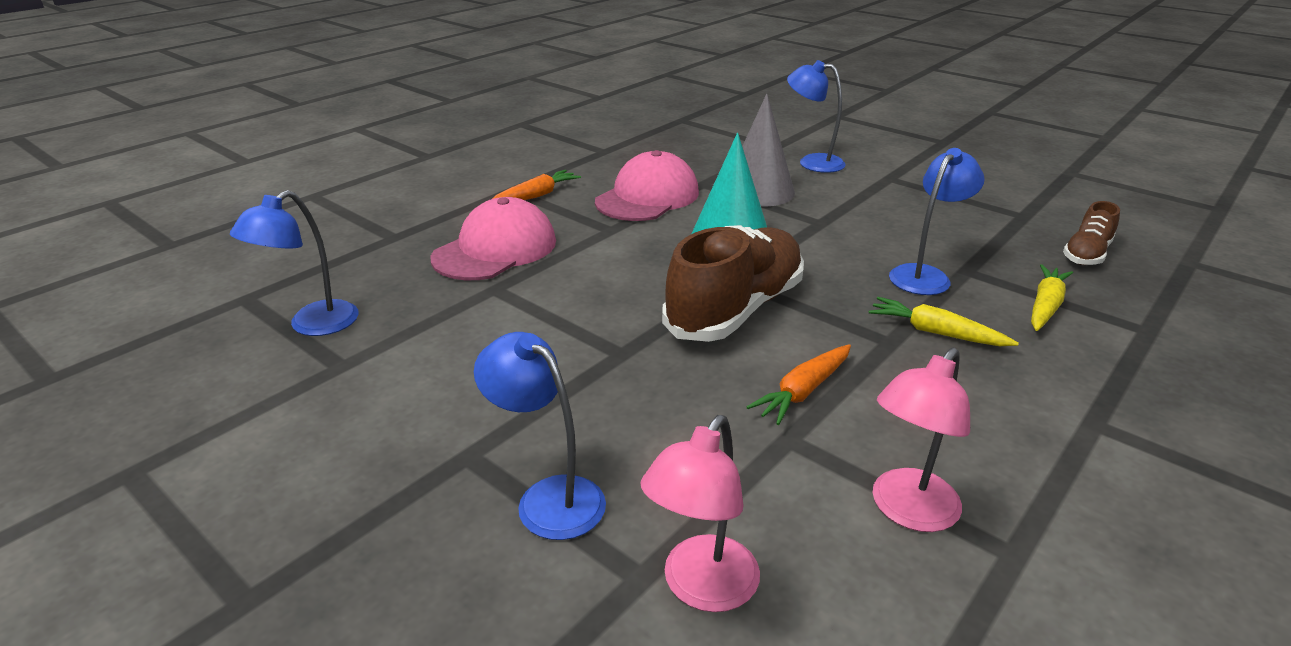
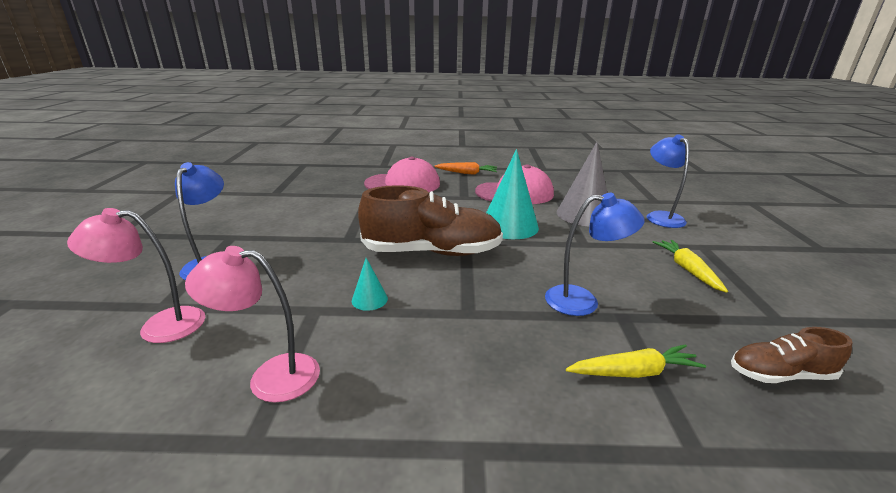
camera: 50 degrees right, 5 degrees down
blue lamp [230,190,358,336] -> none
orange carrot [747,344,851,425] -> turquoise cone [352,258,388,311]
yellow carrot [869,297,1019,346] -> yellow carrot moved to [653,240,728,293]

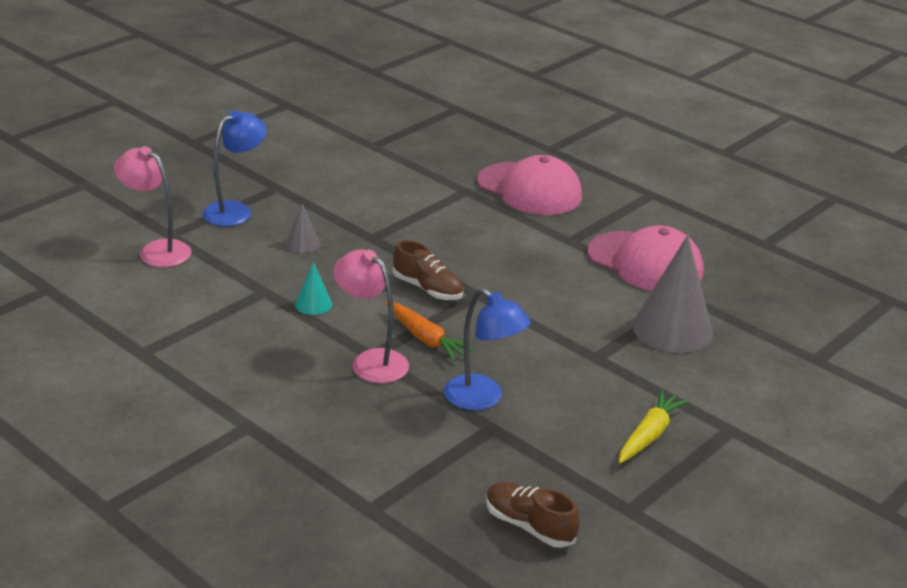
camera: 40 degrees right, 5 degrees up
pink lamp [185,246,320,402] -> pink lamp moved to [333,249,409,383]
brown shoe [358,185,503,256] -> brown shoe [393,240,463,300], size x0.51
orange carrot [434,162,497,175] -> orange carrot moved to [386,301,474,361]
turquoise cone [486,149,539,239] -> none
yellow carrot [566,344,706,378] -> none
blue lamp [647,134,689,228] -> none
none -> grey cone [286,203,320,253]

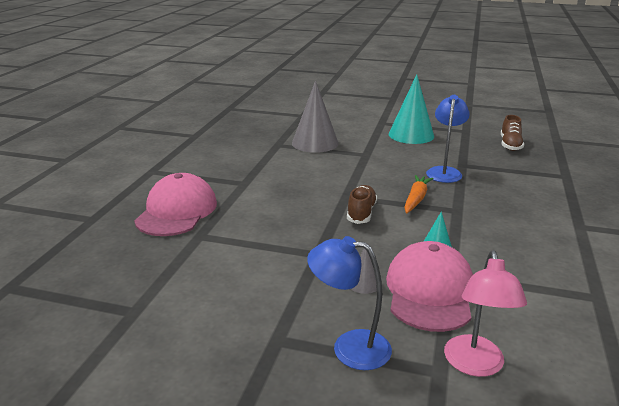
camera: 115 degrees left, 5 degrees down
pink lamp [333,249,409,383] -> none
pink cap [587,225,703,291] -> pink cap moved to [386,241,473,332]
yellow carrot [619,390,689,463] -> turquoise cone [389,74,434,144]

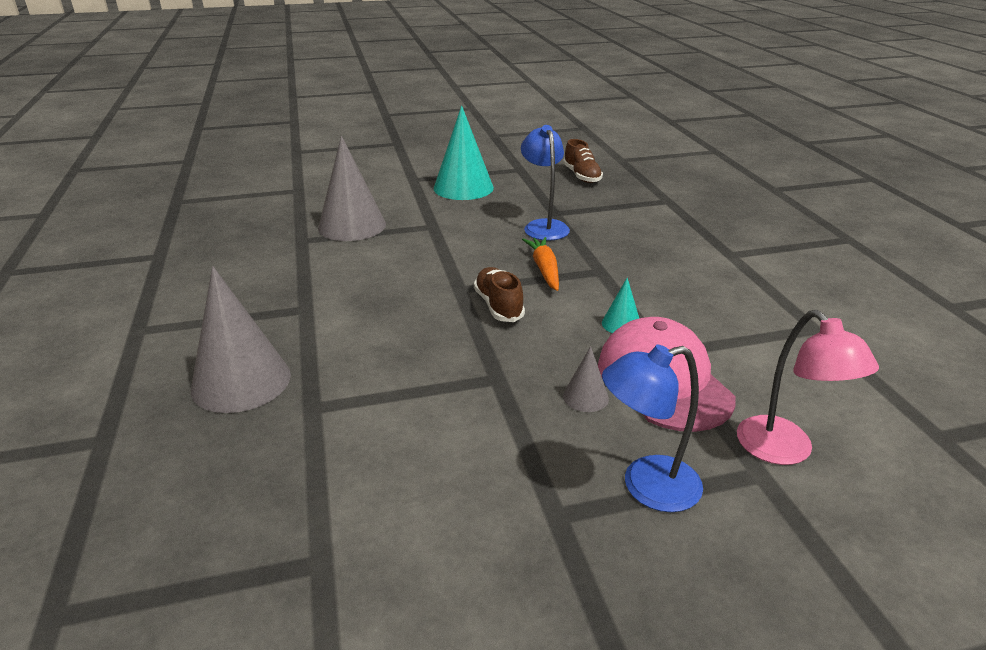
camera: 30 degrees left, 5 degrees up
pink cap [134,173,217,236] -> grey cone [191,266,291,413]

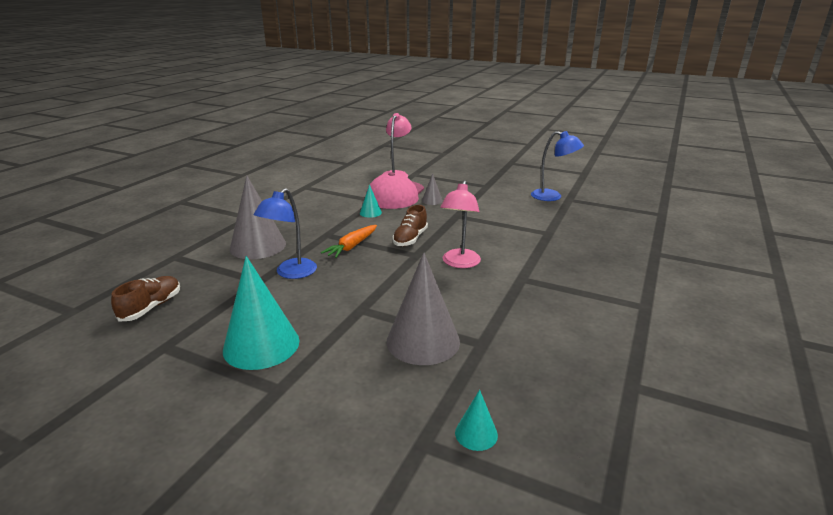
camera: 140 degrees left, 5 degrees down
grey cone [191,266,291,413] -> grey cone moved to [230,176,286,259]
blue lamp [602,345,703,512] -> blue lamp moved to [531,131,584,201]
none -> pink lamp [440,180,481,268]
none -> turquoise cone [455,390,498,451]

